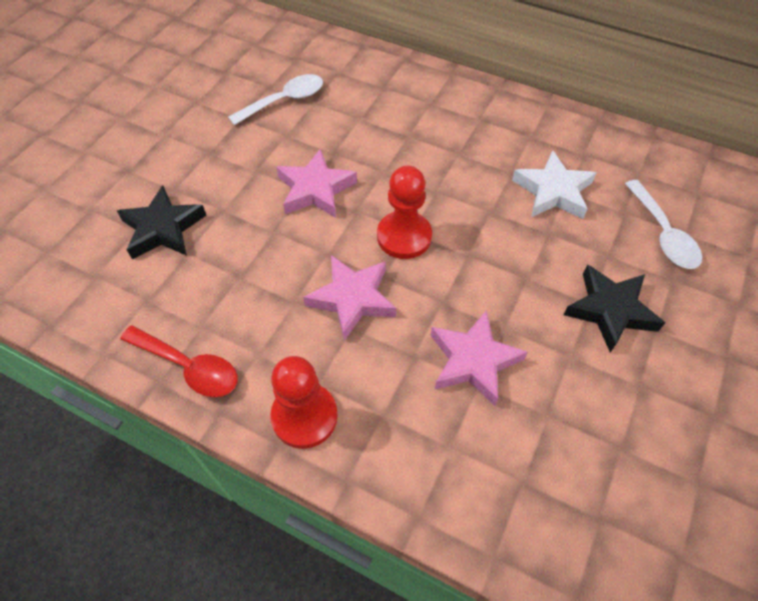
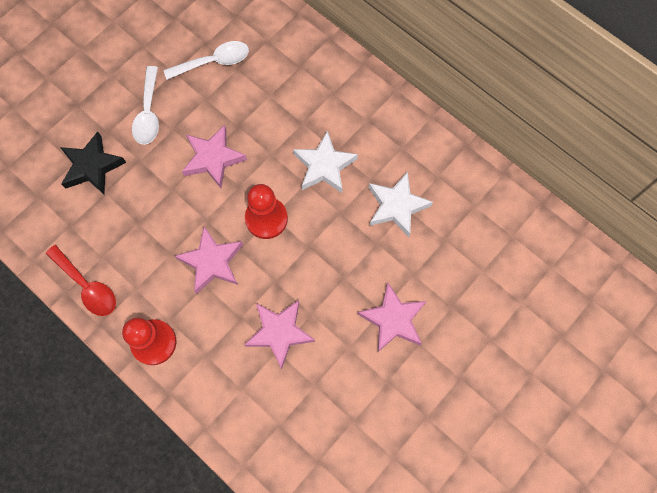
camera: 15 degrees right, 15 degrees up
black star [563,265,665,352] -> pink star [358,283,426,352]
white spoon [625,180,702,269] -> white spoon moved to [132,66,159,145]
none -> white star [293,131,358,193]

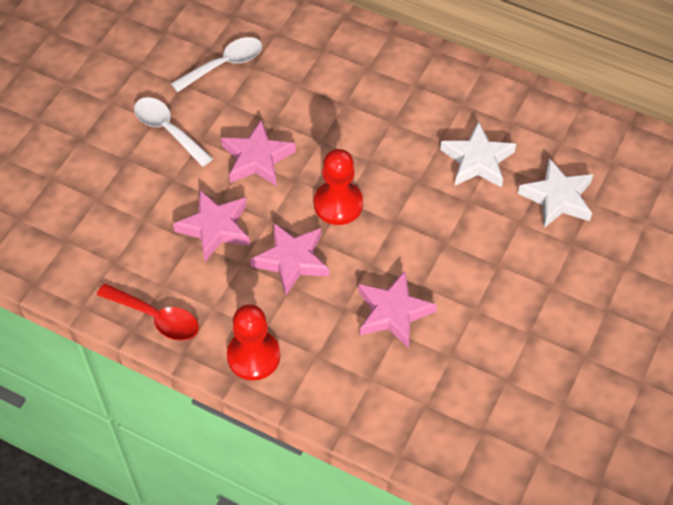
camera: 15 degrees left, 15 degrees down
black star [60,131,126,195] -> none
white spoon [132,66,159,145] -> white spoon turned 150 degrees clockwise [134,97,213,167]
white star [293,131,358,193] -> white star moved to [518,158,594,228]
pink star [358,283,426,352] -> pink star moved to [173,190,250,261]

